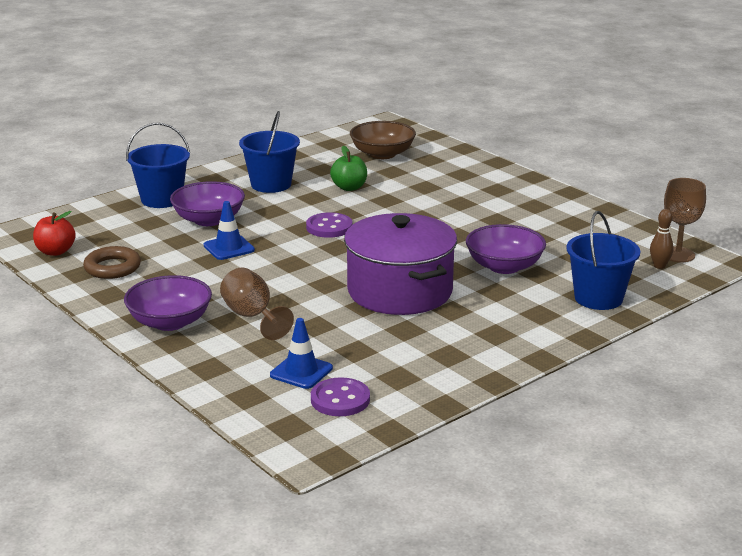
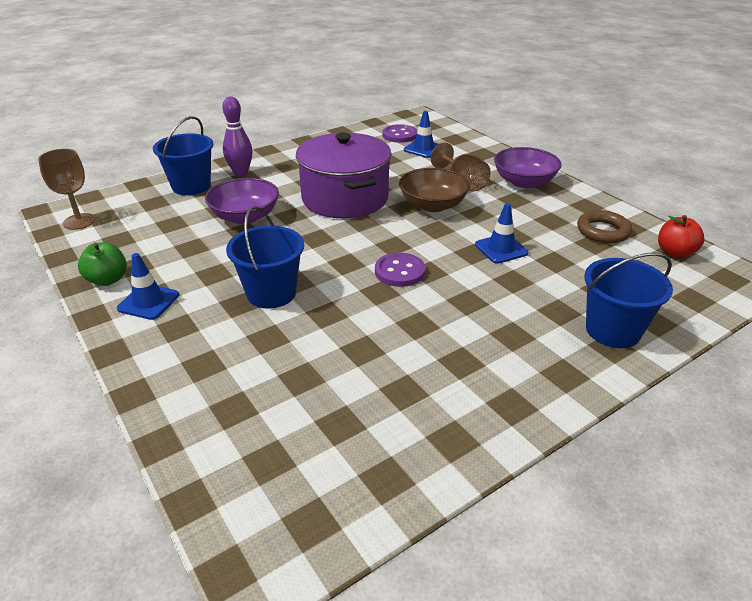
camera: 175 degrees left, 10 degrees up
purple bowl [170,181,245,226] -> none
blue bucket [239,111,300,193] -> blue bucket moved to [226,206,304,309]
green apple [330,146,367,191] -> green apple moved to [78,242,127,286]
brown bowl [350,121,416,159] -> brown bowl moved to [399,168,470,212]
brown bowling pin [650,209,674,269] -> none
none -> blue traffic cone [117,253,179,320]
none -> purple bowling pin [222,96,253,176]

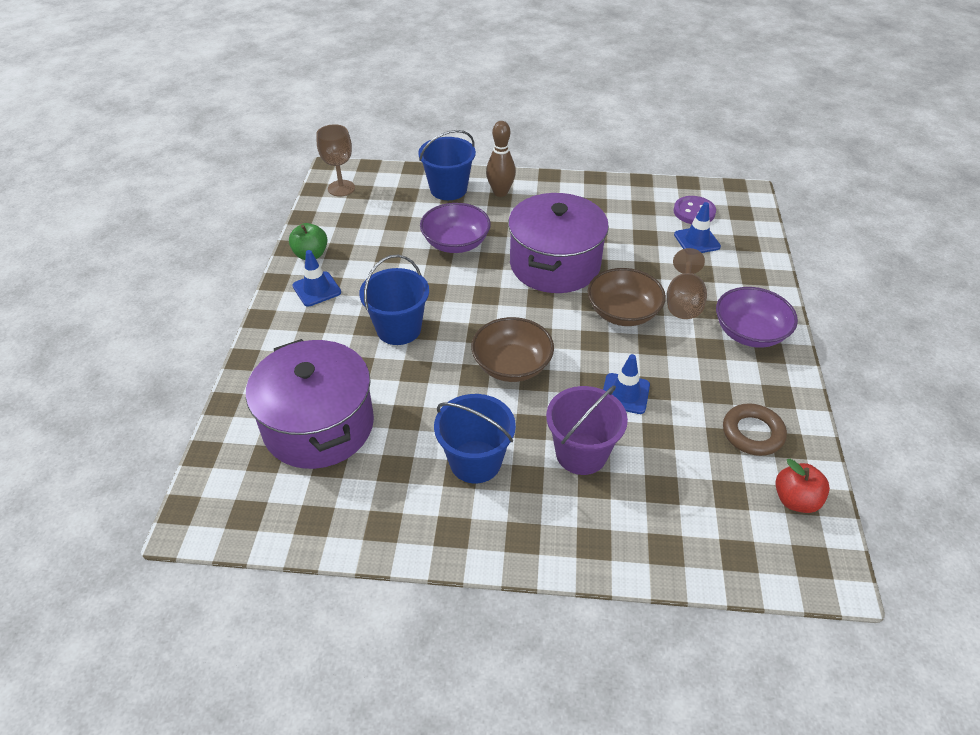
camera: 40 degrees right, 10 degrees up
purple bowling pin [222,96,253,176] -> brown bowling pin [486,121,516,197]
purple button [375,253,425,287] -> brown bowl [471,317,554,382]
blue bucket [584,252,673,348] -> blue bucket moved to [434,394,516,484]
none -> purple pot [246,339,374,469]
none -> purple bucket [546,385,628,475]

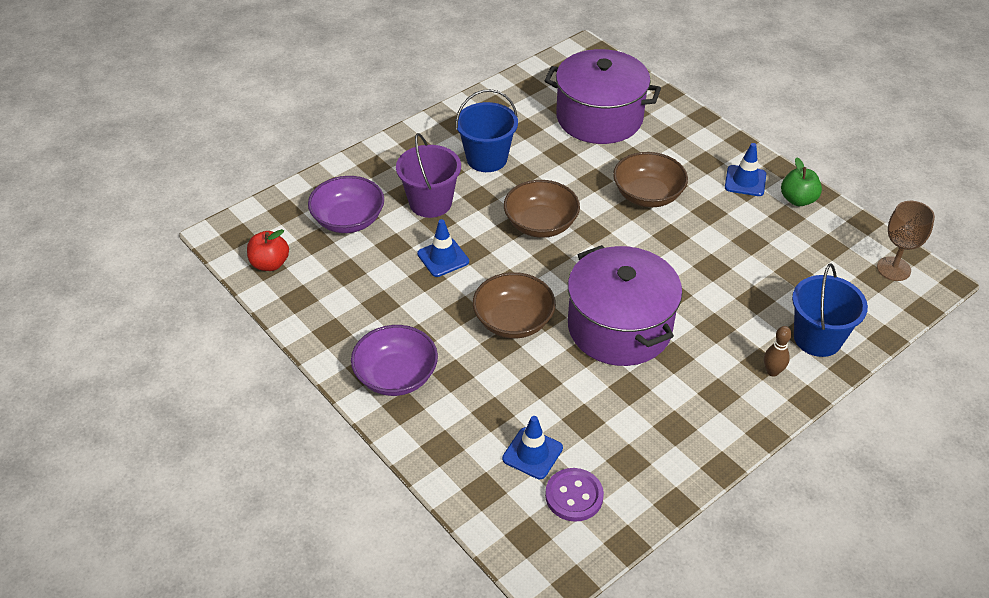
camera: 135 degrees right, 0 degrees up
blue bucket [359,255,429,345] -> brown bowl [613,152,688,207]
purple bowl [420,203,491,253] -> purple bowl moved to [308,176,384,233]
brown bowling pin [486,121,516,197] -> brown bowling pin [764,326,792,377], size x0.65
brown goblet [666,248,707,319] -> none
brown ring [723,403,787,456] -> none

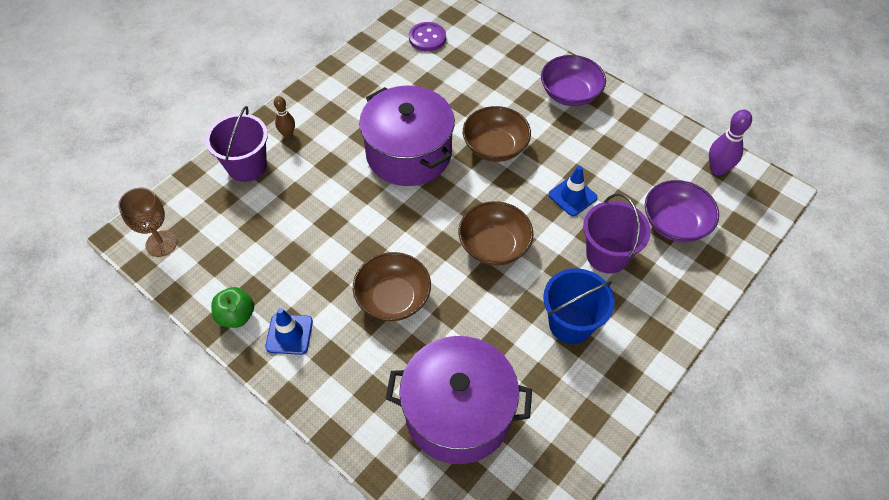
camera: 170 degrees right, 10 degrees up
red apple [247,229,289,271] -> purple bowling pin [709,109,752,175]
blue traffic cone [502,416,563,479] -> none
blue bucket [792,264,868,357] -> purple bucket [205,106,268,182]

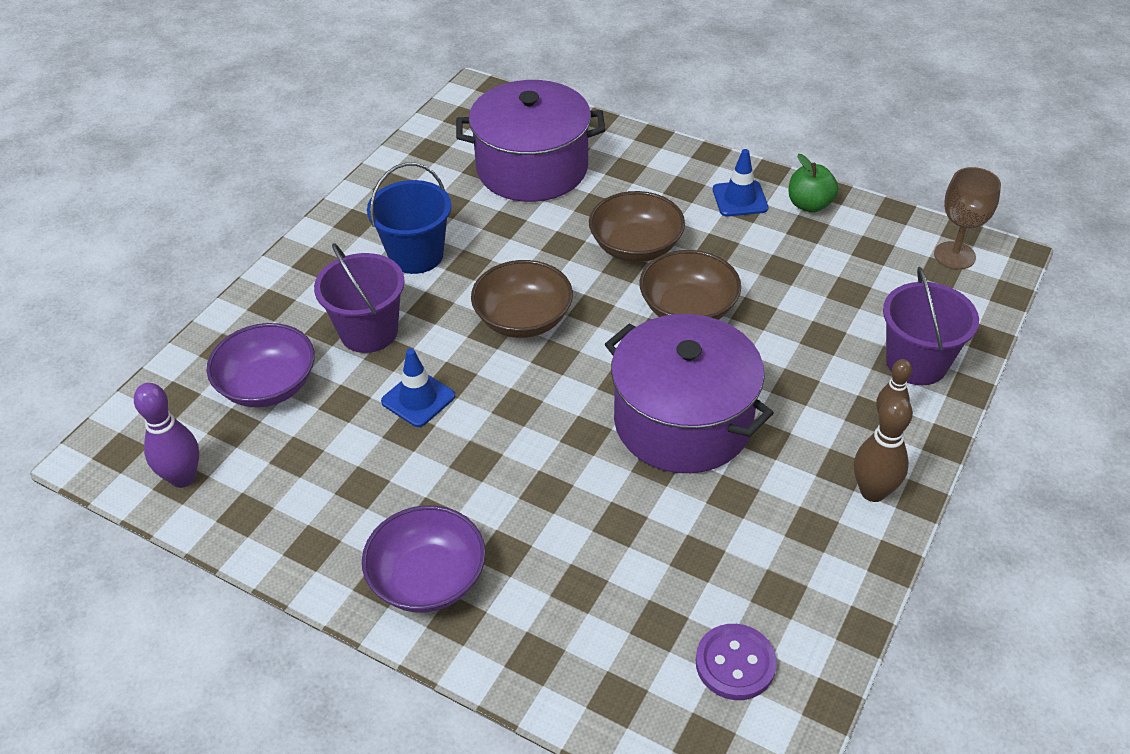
camera: 170 degrees right, 10 degrees down
brown bowl [463,106,531,162] -> brown bowl moved to [639,250,741,320]
none -> brown bowling pin [854,395,913,502]

